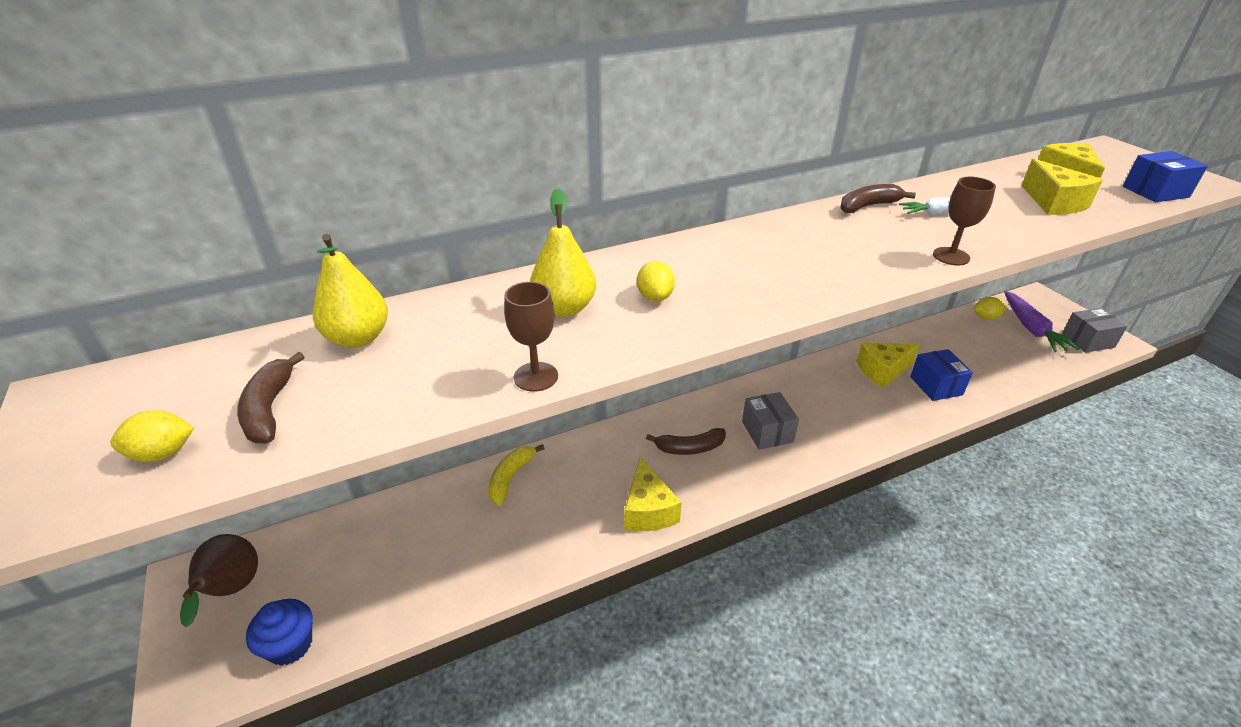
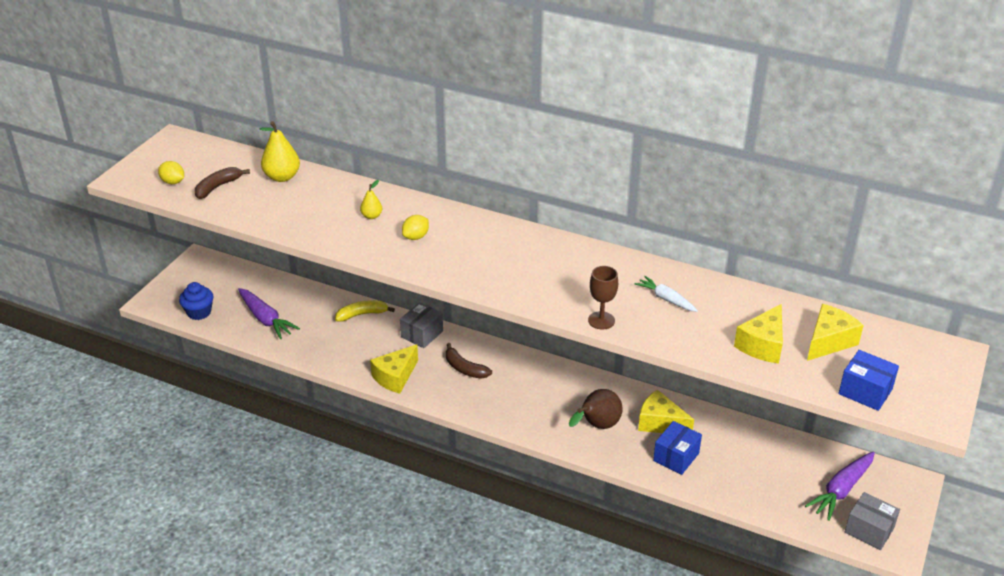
camera: 50 degrees right, 0 degrees up
brown pear [180,534,258,627] -> brown pear moved to [569,389,623,429]
brown goblet [504,282,558,391] -> none
yellow pear [530,188,596,317] -> yellow pear [360,180,382,219], size x0.55
grey box [742,392,799,450] -> grey box moved to [400,302,443,348]
brown banana [841,184,916,213] -> none
yellow lemon [974,297,1007,320] -> none
none -> purple carrot [238,288,300,339]

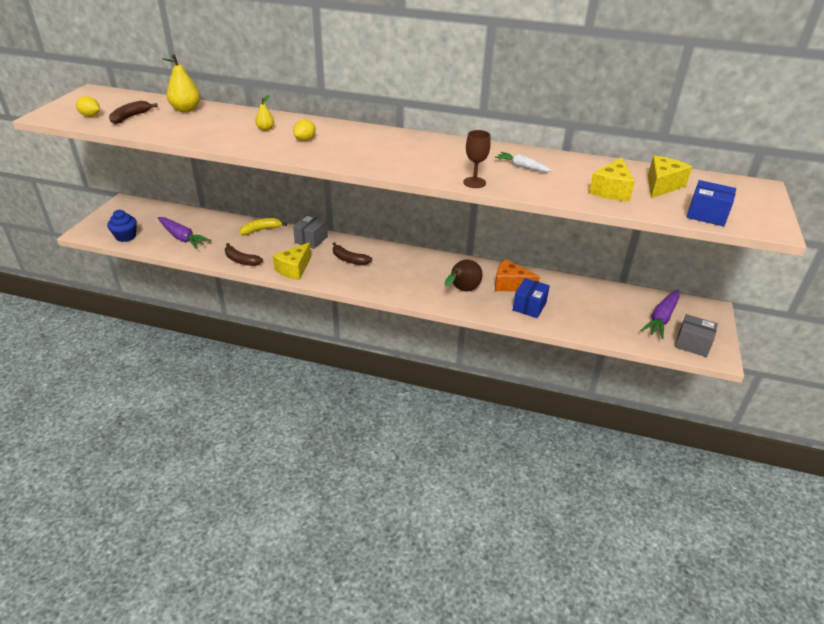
camera: 10 degrees left, 0 degrees up
yellow cheese [638,390,694,433] -> orange cheese [495,259,540,291]
none -> brown banana [225,243,263,266]

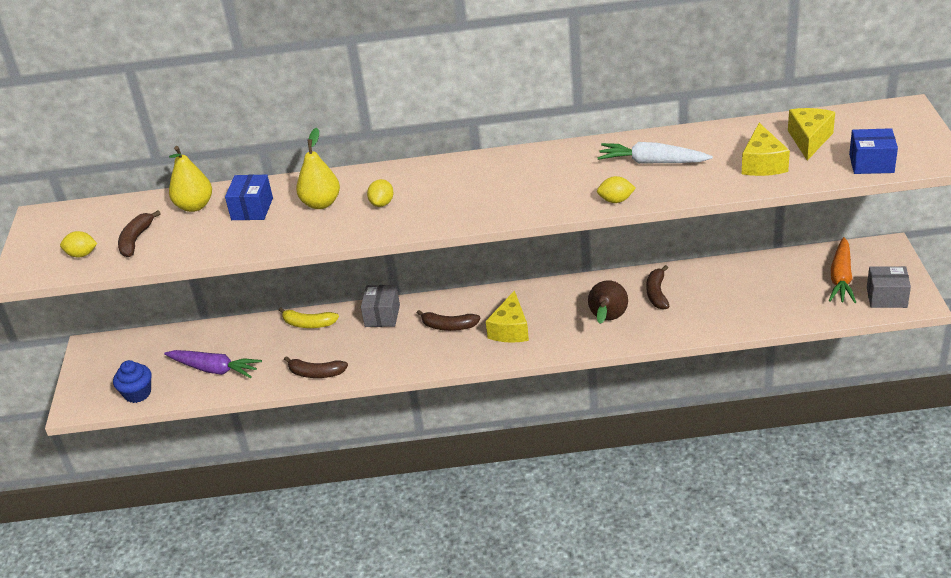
camera: 15 degrees left, 0 degrees up
yellow banana [240,218,287,235] -> yellow banana turned 120 degrees counterclockwise [279,307,339,328]
yellow pear [255,95,274,131] -> yellow pear [296,128,340,209], size x1.82
yellow cheese [273,242,311,280] -> yellow cheese moved to [486,290,529,343]
brown goblet [463,130,491,188] -> yellow lemon [597,176,636,203]
white carrot [495,152,552,172] -> white carrot [597,142,713,164], size x1.59
orange cheese [495,259,540,291] -> brown banana [646,265,669,310]
blue box [513,278,550,318] -> blue box moved to [225,175,273,220]
purple carrot [641,289,680,339] -> orange carrot [829,237,856,303]

